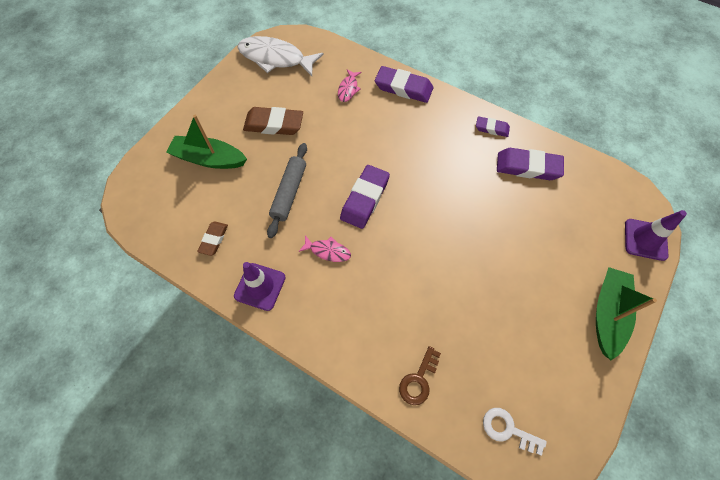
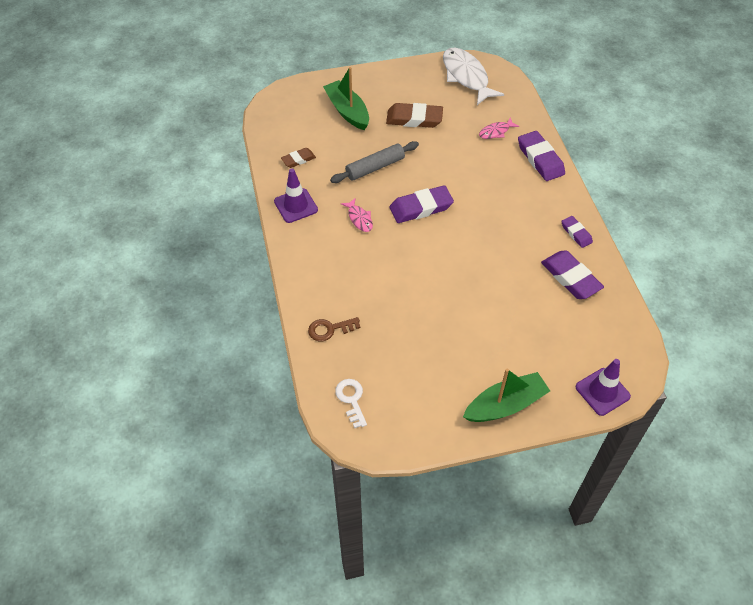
camera: 45 degrees right, 10 degrees down
brown eraser [243,107,303,135] -> brown eraser turned 45 degrees counterclockwise [386,103,443,128]

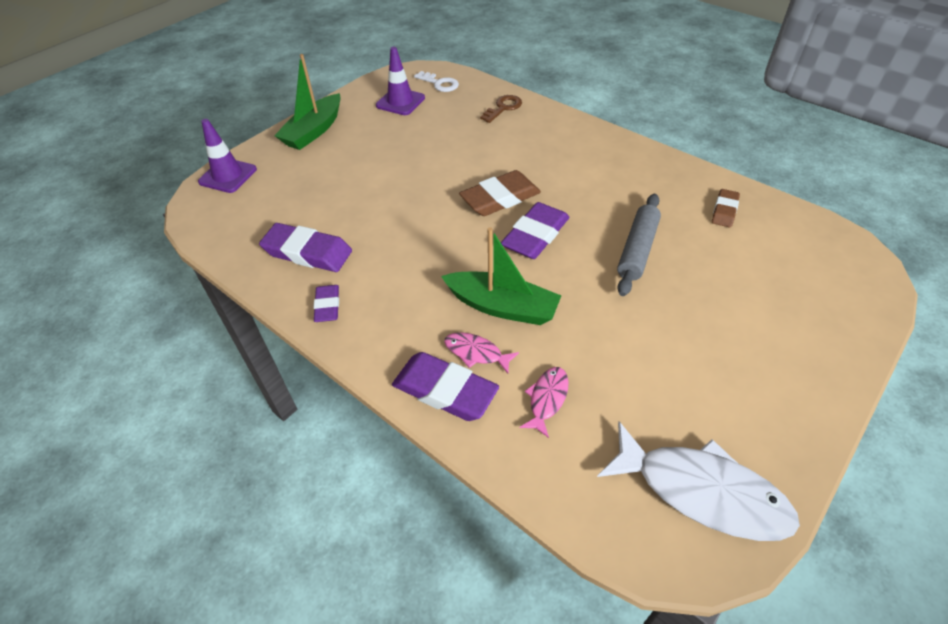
camera: 145 degrees right, 5 degrees down
purple traffic cone [274,168,318,223] -> purple traffic cone moved to [376,47,425,115]
green boat [323,67,369,130] -> green boat moved to [441,227,561,325]
pink fish [341,198,373,232] -> pink fish moved to [444,332,519,374]
brown eraser [386,103,443,128] -> brown eraser moved to [459,170,541,216]
purple eraser [562,216,593,248] -> purple eraser turned 60 degrees clockwise [313,285,339,322]

